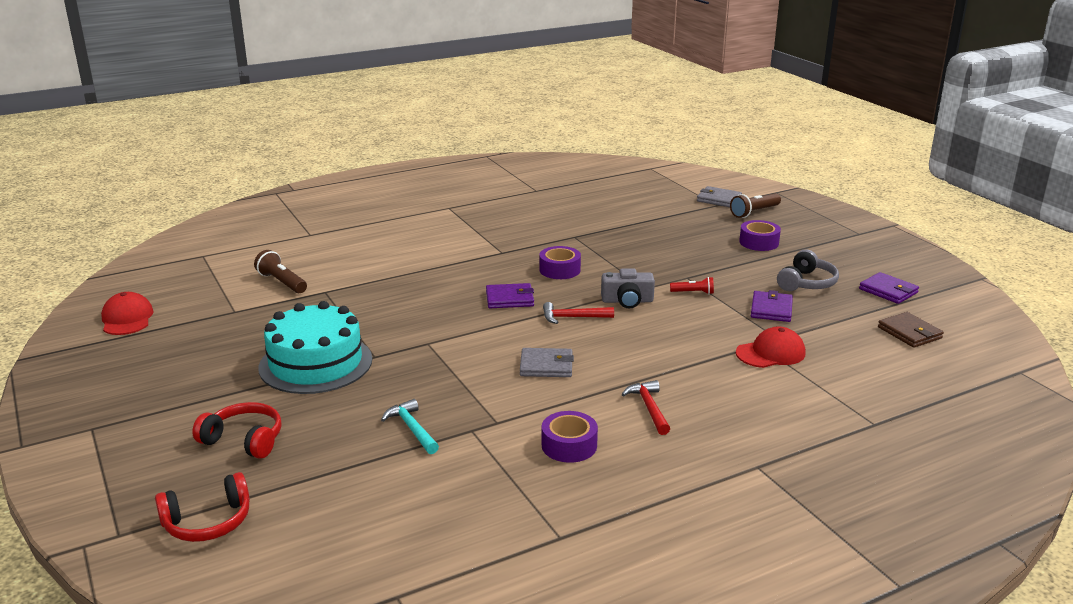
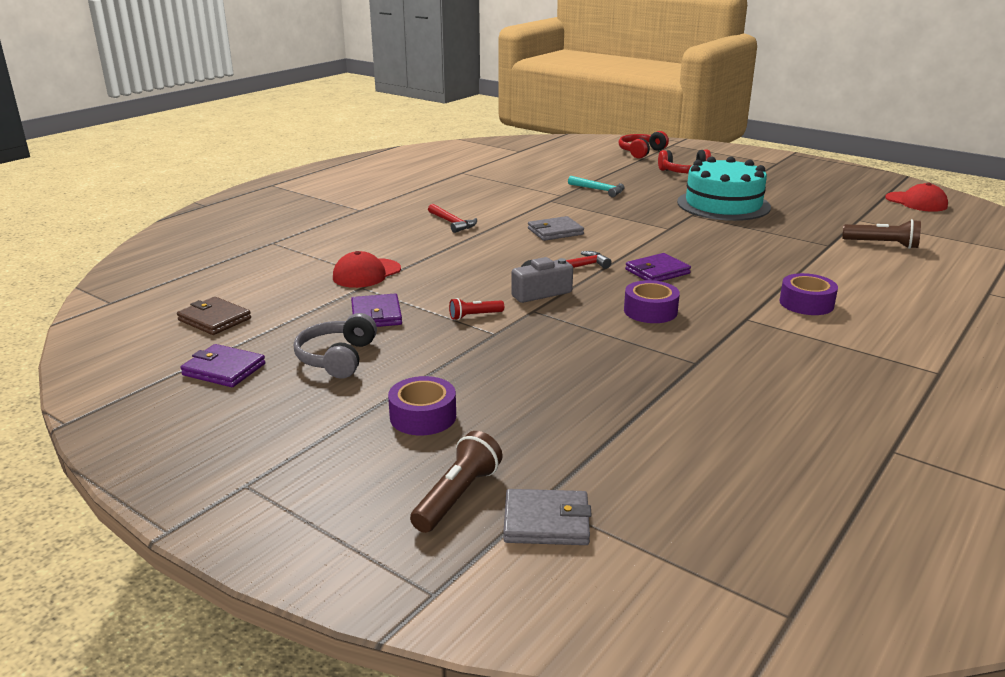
camera: 155 degrees right, 0 degrees up
purple tape [542,411,598,463] -> purple tape moved to [780,273,838,315]

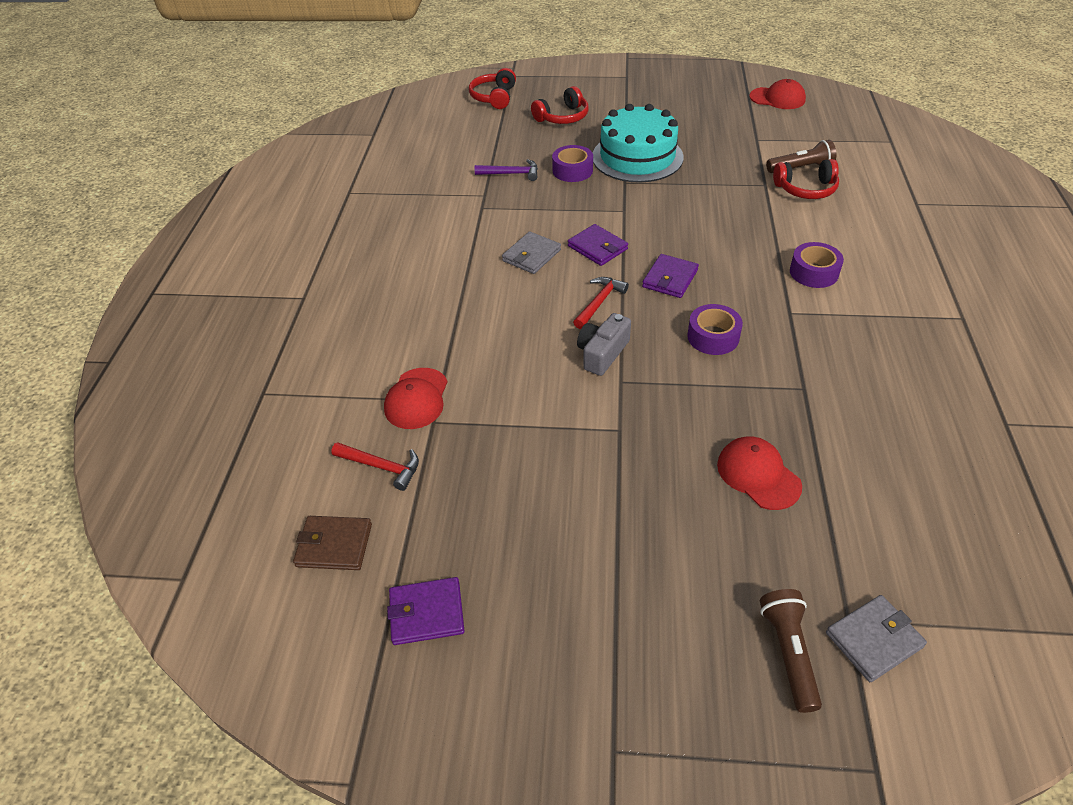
camera: 30 degrees left, 20 degrees up
grey headphones [294,313,377,379] -> none
purple wallet [351,294,402,327] -> purple wallet moved to [568,224,628,266]
purple tape [388,376,456,435] -> purple tape moved to [552,145,593,182]
red hammer [428,204,477,233] -> red hammer moved to [331,442,419,491]
red flashlight [449,298,504,320] -> none
turquoise hammer [568,176,625,197] -> purple hammer [475,159,538,181]
none -> red cap [717,437,802,510]
none -> red headphones [773,159,839,199]

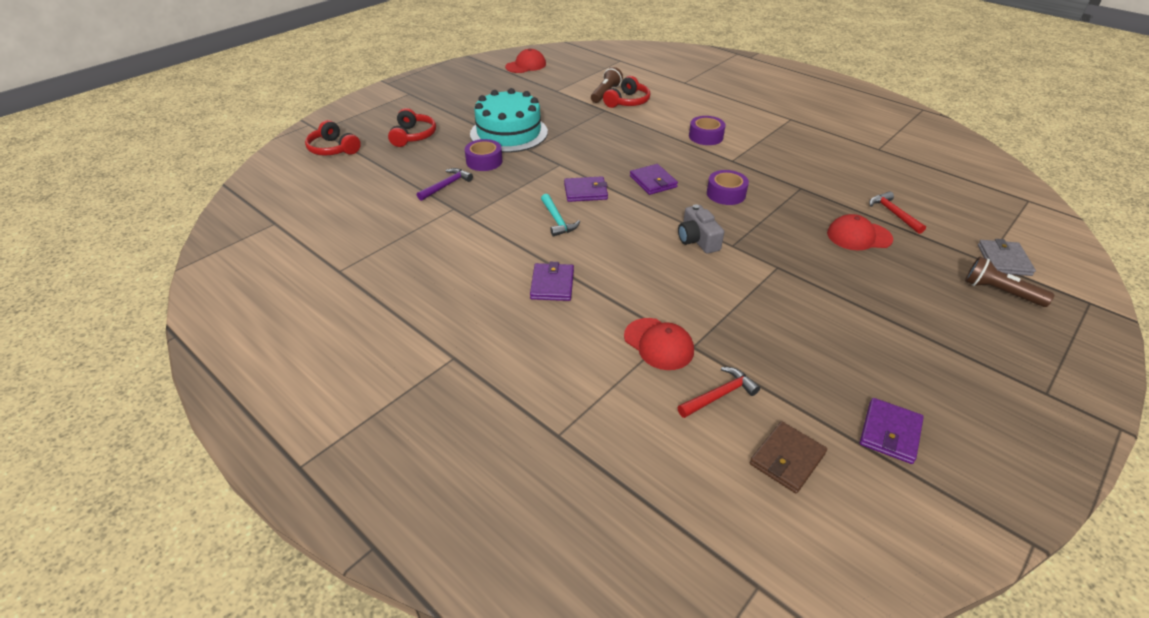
camera: 55 degrees left, 5 degrees down
grey wallet [502,231,561,274] -> turquoise hammer [541,194,580,237]
red hammer [573,277,629,329] -> red hammer moved to [869,191,926,234]
none -> purple wallet [530,262,574,301]

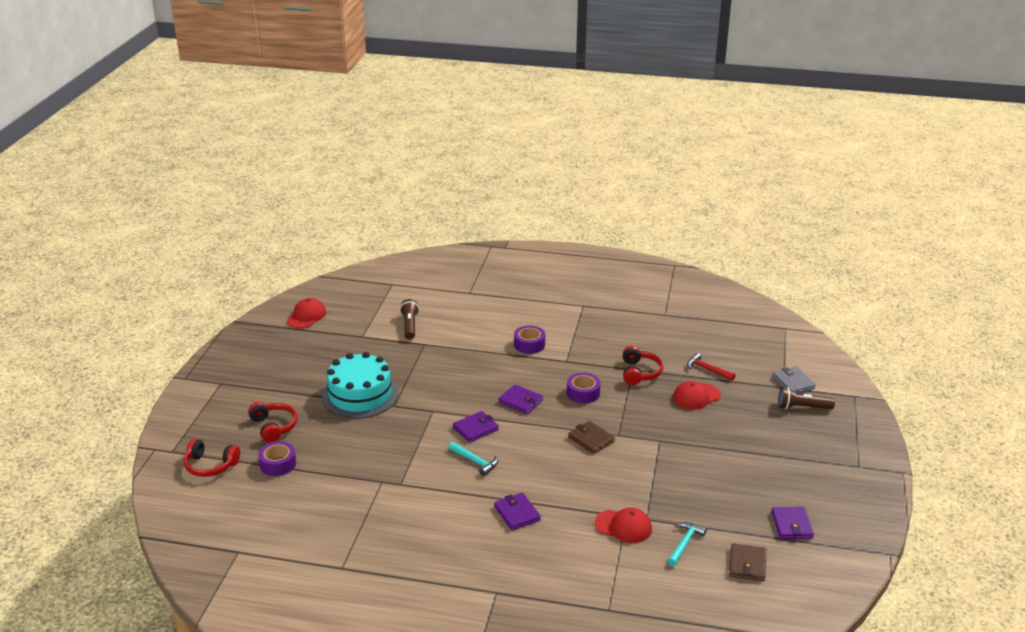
camera: 30 degrees left, 10 degrees down
purple hammer [417,168,473,201] -> none
purple tape [465,139,503,171] -> purple tape moved to [258,441,296,476]
red headphones [603,76,650,108] -> red headphones moved to [623,346,663,385]
grey camera [678,204,724,254] -> brown wallet [568,421,615,454]
red hammer [678,367,760,418] -> turquoise hammer [668,522,707,566]

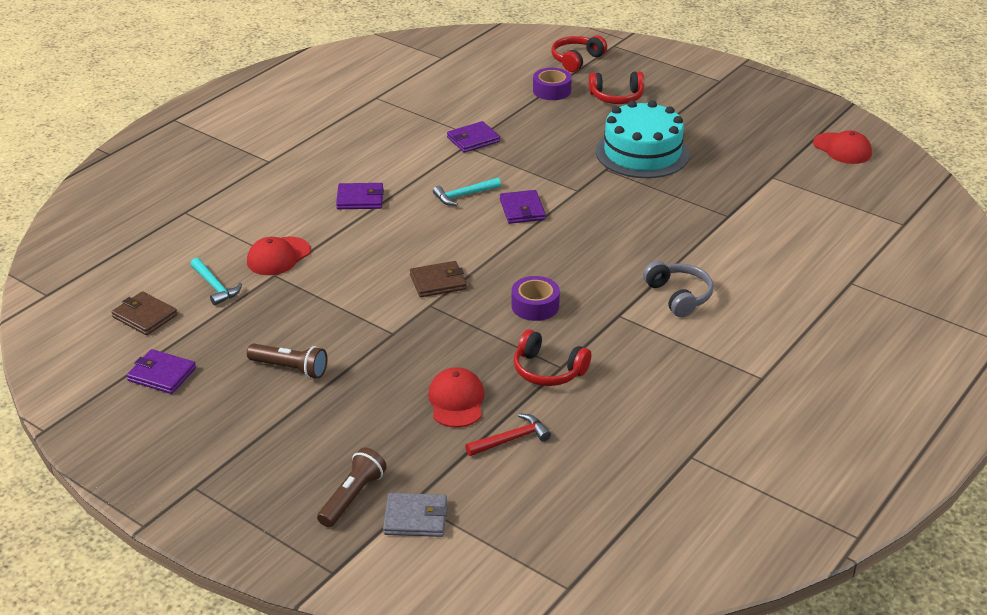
camera: 115 degrees right, 5 degrees up
brown flashlight [400,299,419,339] -> brown flashlight moved to [247,344,327,379]
purple wallet [499,385,543,414] -> purple wallet moved to [447,121,500,153]
purple tape [514,325,545,354] -> grey headphones [643,261,714,317]

